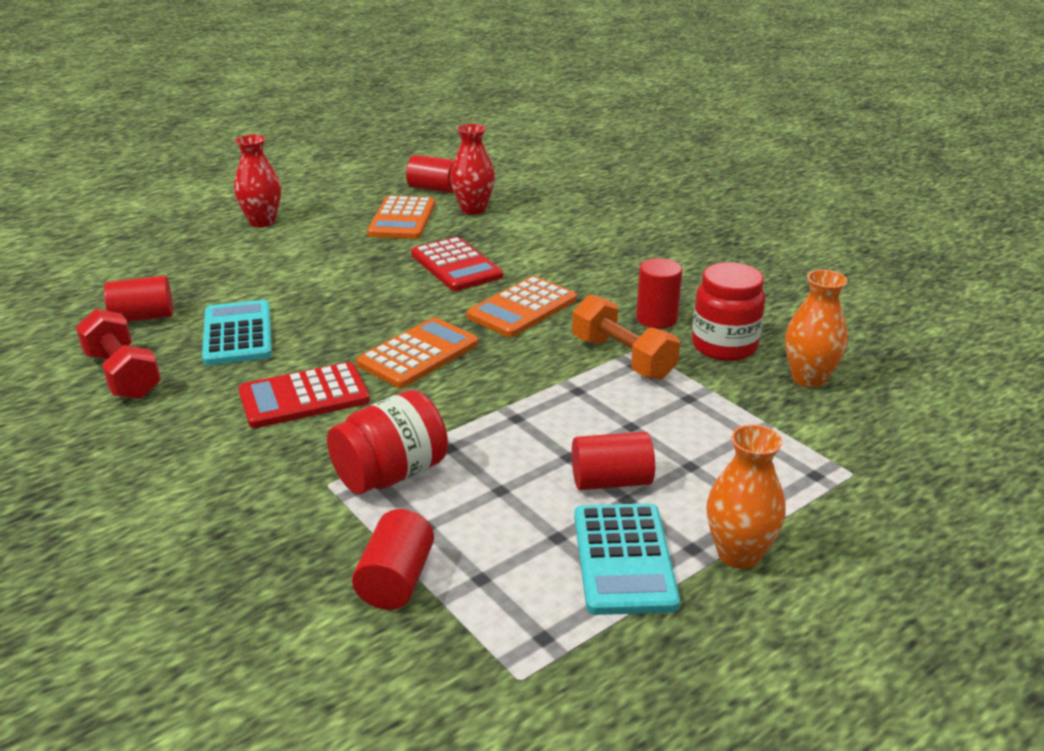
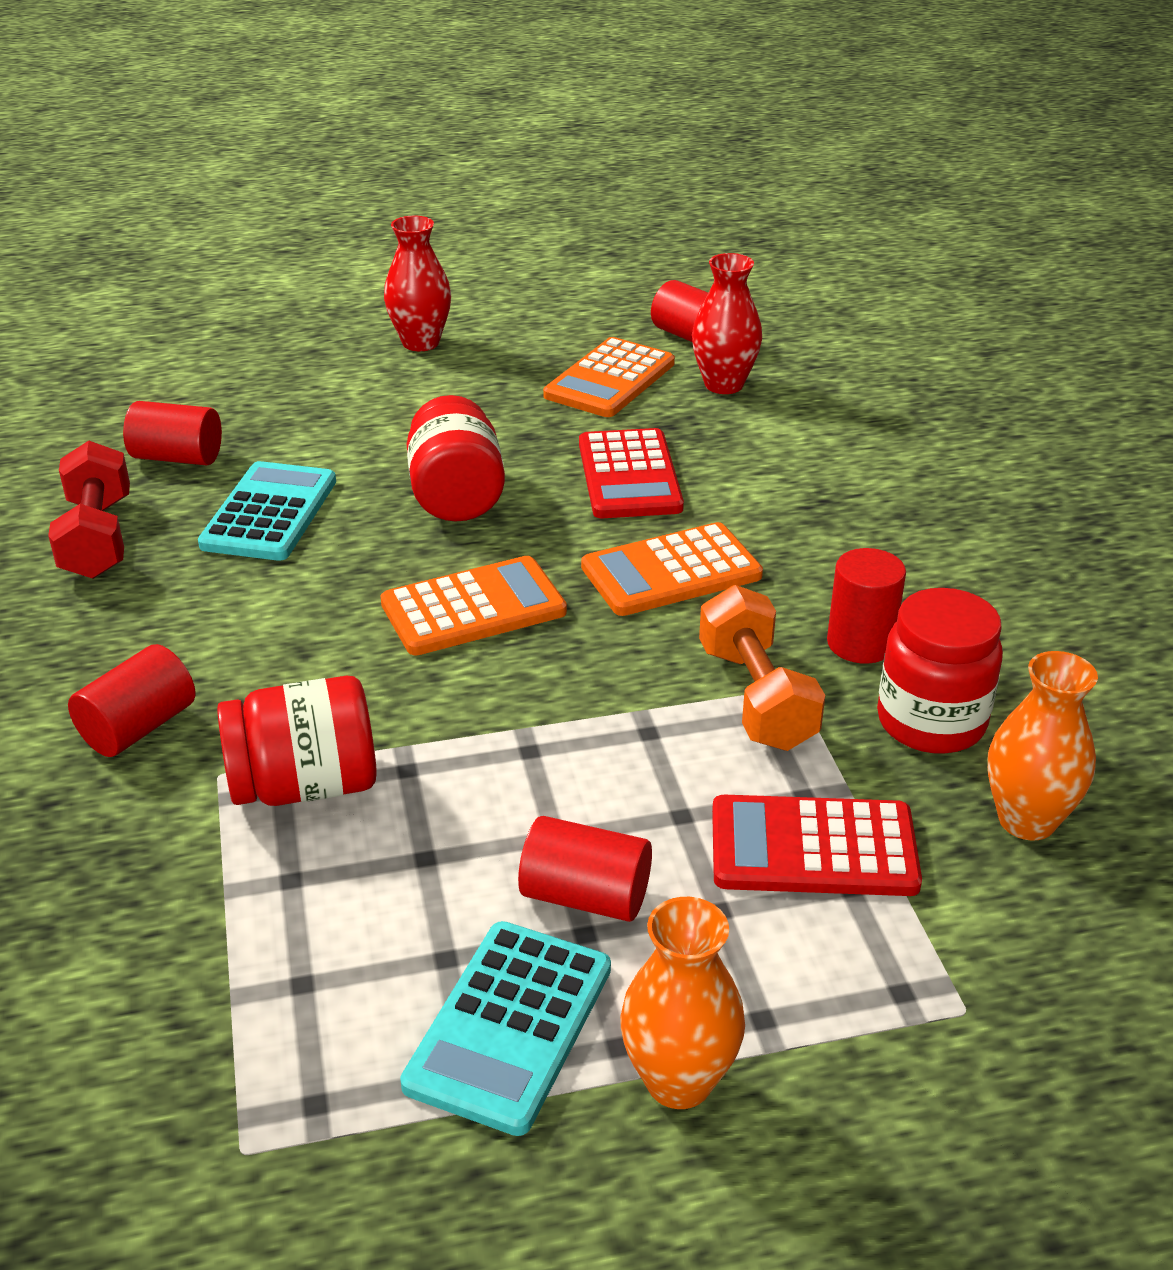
camera: 25 degrees right, 5 degrees up
red calculator [238,362,370,428] -> red calculator moved to [712,795,922,896]
red cylinder [352,509,434,610] -> red cylinder moved to [68,644,195,757]
none -> red jar [407,395,505,521]

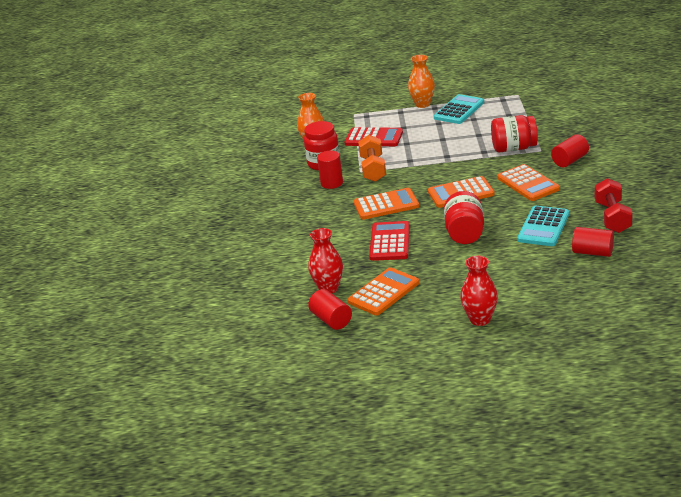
camera: 165 degrees left, 5 degrees down
red cylinder [518,816,652,922] -> none
none -> orange calculator [497,164,560,201]

